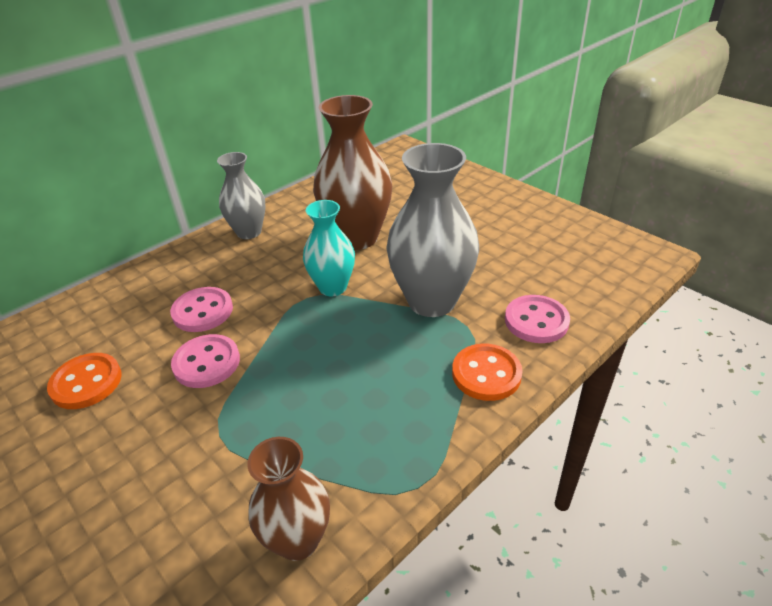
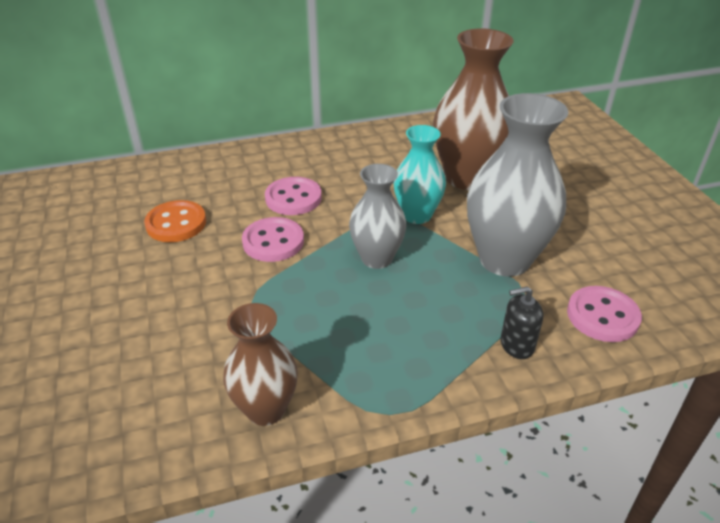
camera: 25 degrees right, 0 degrees up
grey vase [217,152,266,239] -> grey vase moved to [349,164,406,269]
orange button [452,344,522,401] -> black soap dispenser [501,286,543,359]

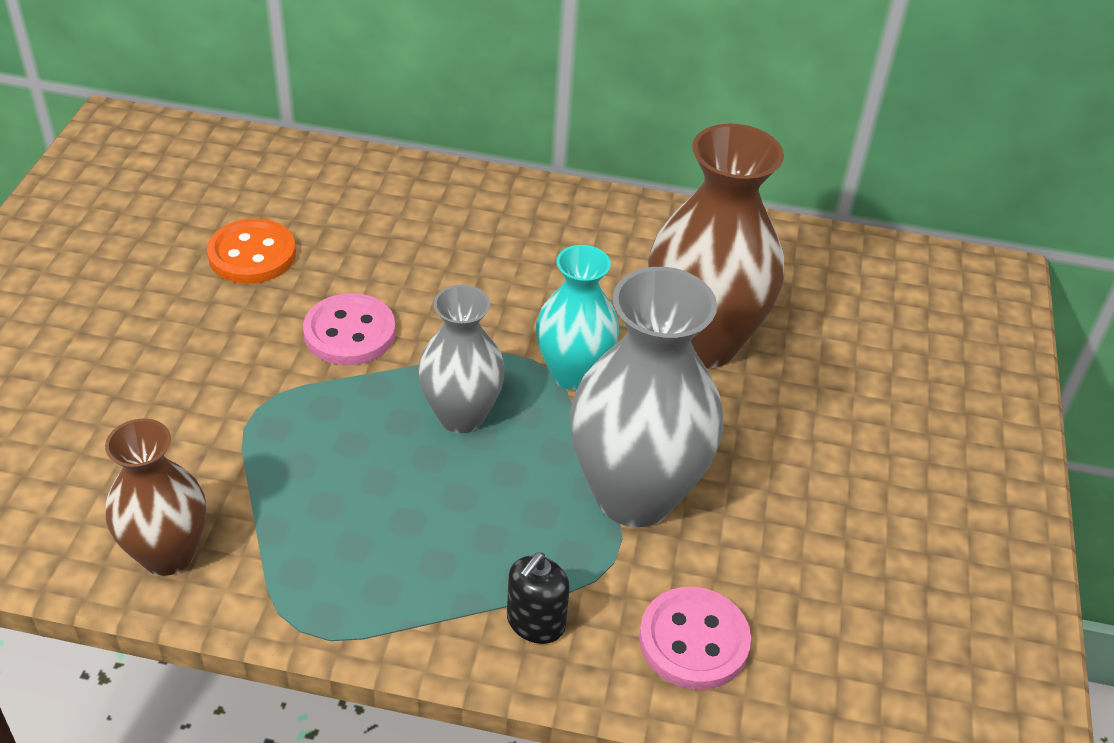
camera: 25 degrees right, 5 degrees up
pink button [265,177,322,215] -> none
black soap dispenser [501,286,543,359] -> black soap dispenser turned 75 degrees counterclockwise [507,552,570,644]

